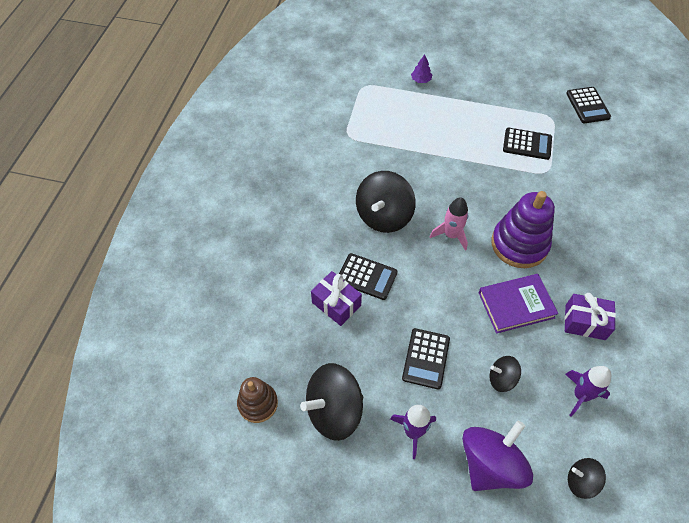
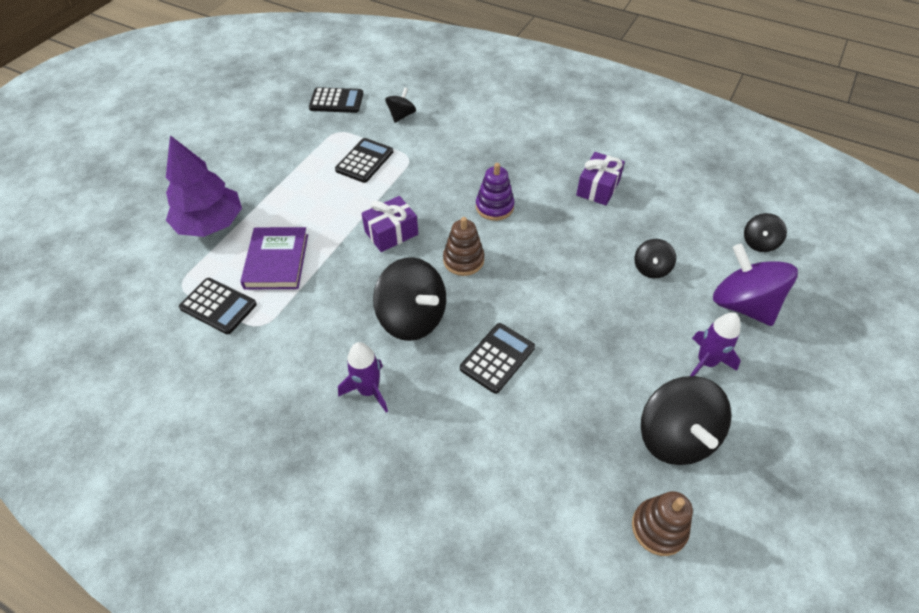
camera: 75 degrees left, 5 degrees down
purple gift [311,271,362,326] -> purple gift moved to [362,196,418,252]
black calculator [402,328,450,389] -> black calculator moved to [179,278,257,334]
purple tree [411,54,432,83] -> purple tree [166,135,242,237], size x2.46
pink rocket [430,197,468,251] -> brown stacking toy [443,217,484,276]
purple book [479,274,558,334] -> purple book moved to [240,227,308,290]
purple stacking toy [491,191,555,268] -> purple stacking toy [476,163,514,221], size x0.60
purple rocket [565,366,611,417] -> purple rocket moved to [338,342,388,412]
none -> black spinning top [385,87,416,123]

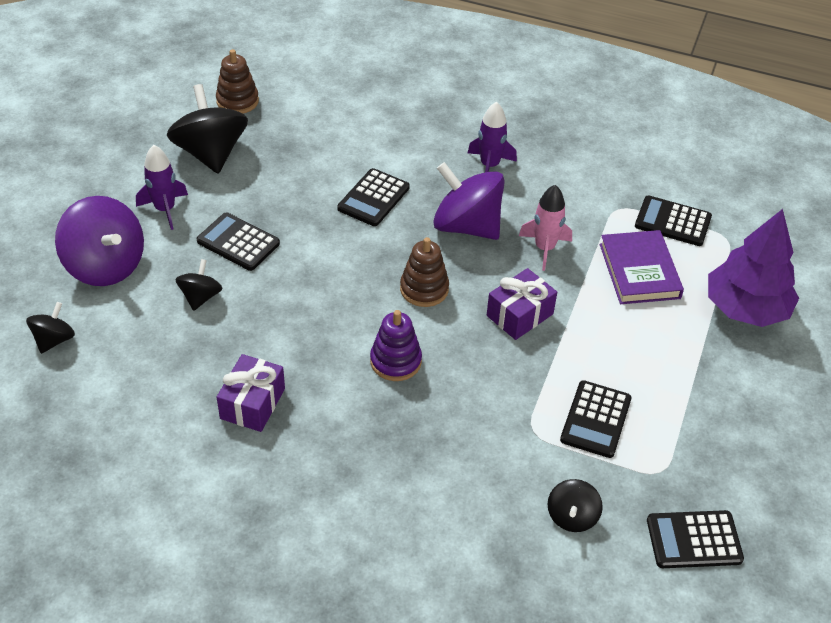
camera: 170 degrees right, 5 degrees down
black spinning top [373,257,446,341] -> purple spinning top [434,162,505,240]
none -> black calculator [197,212,280,271]
none -> pink rocket [519,185,572,271]

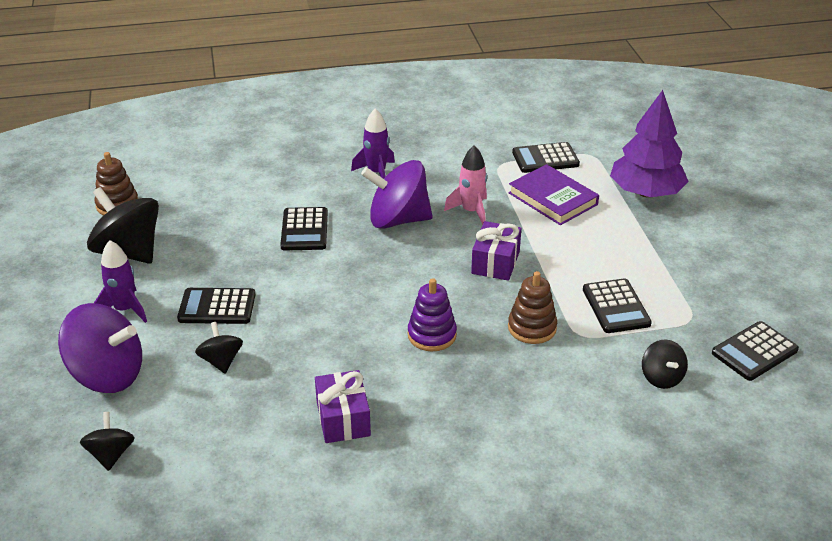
camera: 30 degrees left, 10 degrees down
brown stacking toy [400,237,449,307] -> brown stacking toy moved to [508,271,557,344]

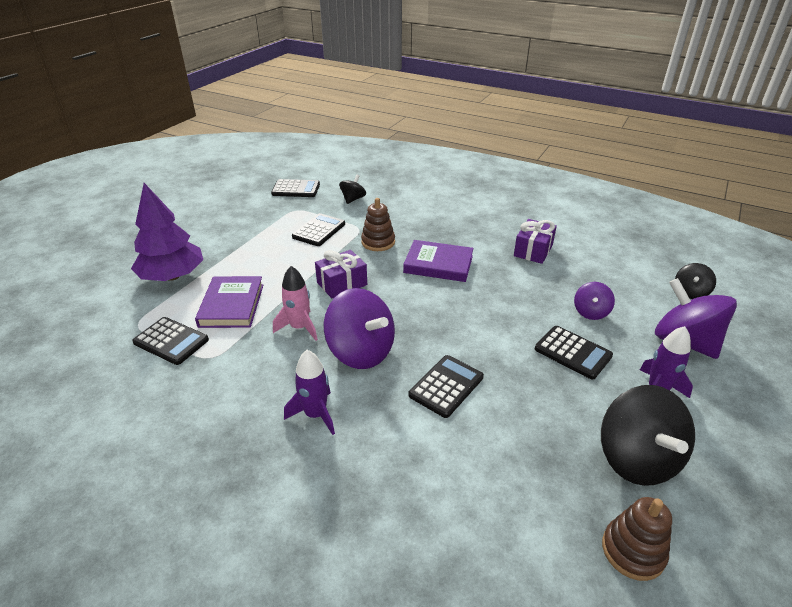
camera: 140 degrees left, 0 degrees up
black spinning top [195,322,243,374] -> purple spinning top [574,282,615,320]
purple stacking toy [408,278,457,351] -> purple book [403,240,474,282]

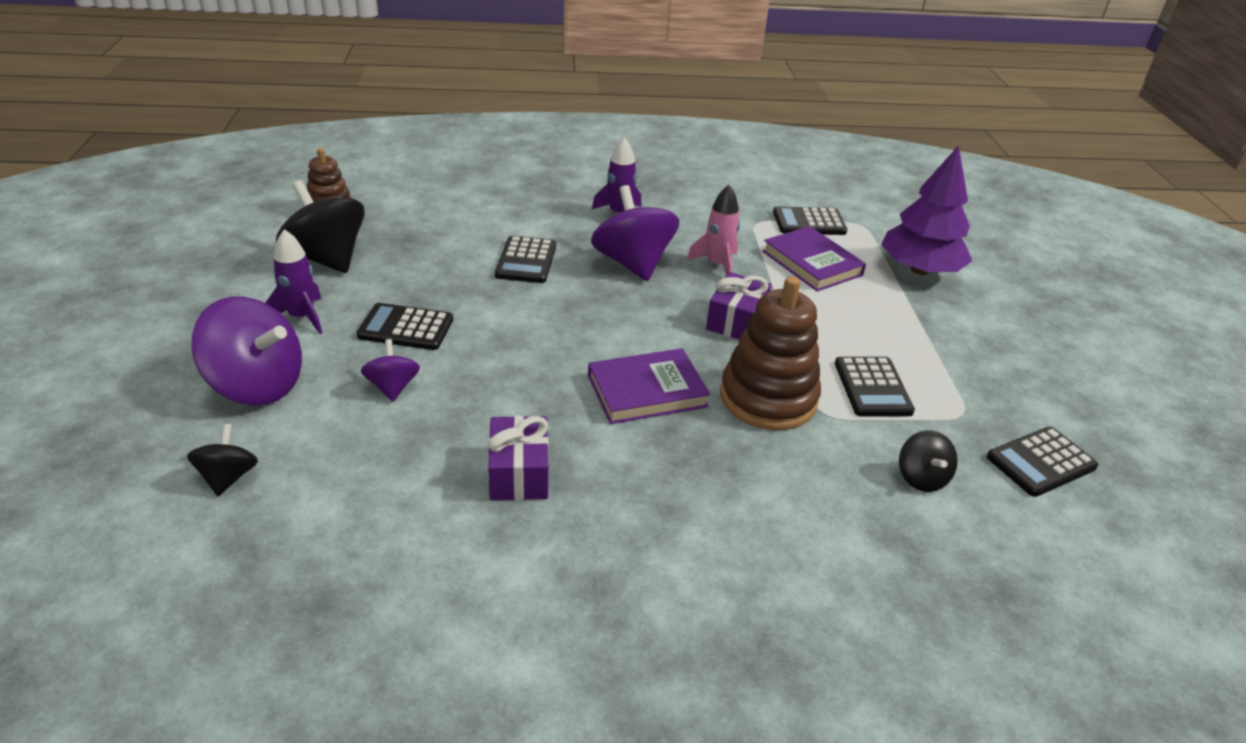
camera: 145 degrees right, 0 degrees up
purple spinning top [324,288,395,369] -> purple spinning top turned 60 degrees clockwise [591,185,679,281]
brown stacking toy [361,198,395,251] -> brown stacking toy [720,276,821,430], size x1.66

